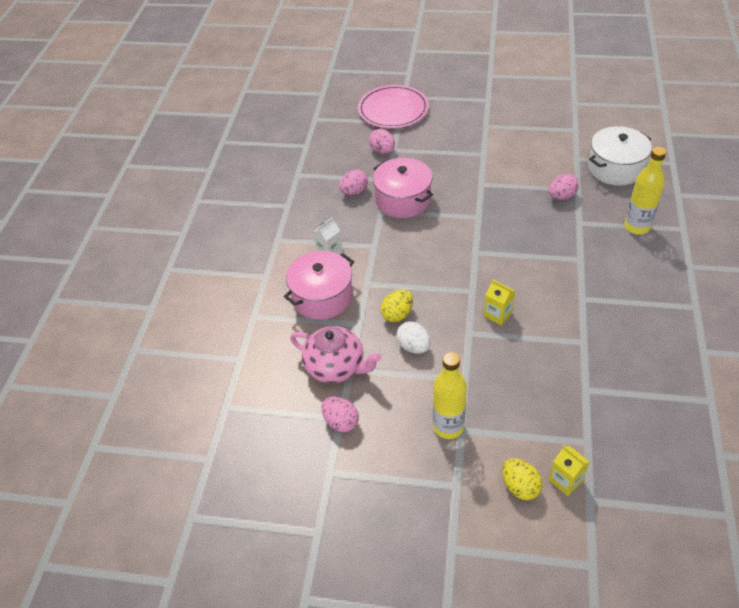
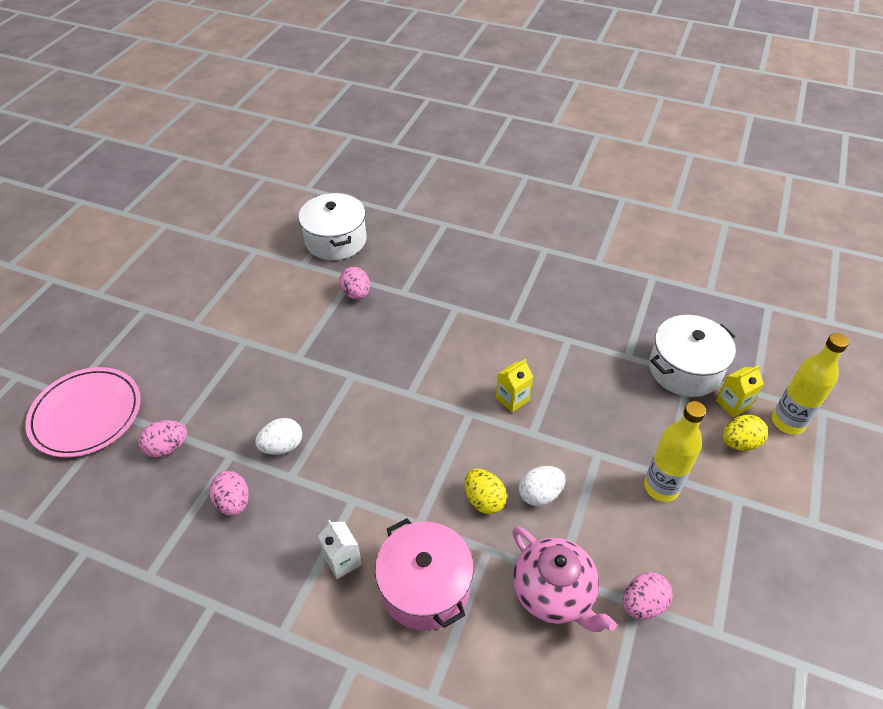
camera: 80 degrees left, 0 degrees up
pink teapot [290,326,382,383] -> pink teapot turned 105 degrees clockwise [512,526,617,632]
pink pot [373,158,433,218] -> white egg [255,418,302,455]
yellow bottle [624,147,666,235] -> yellow bottle moved to [772,333,849,435]
none -> white pot [649,315,736,397]

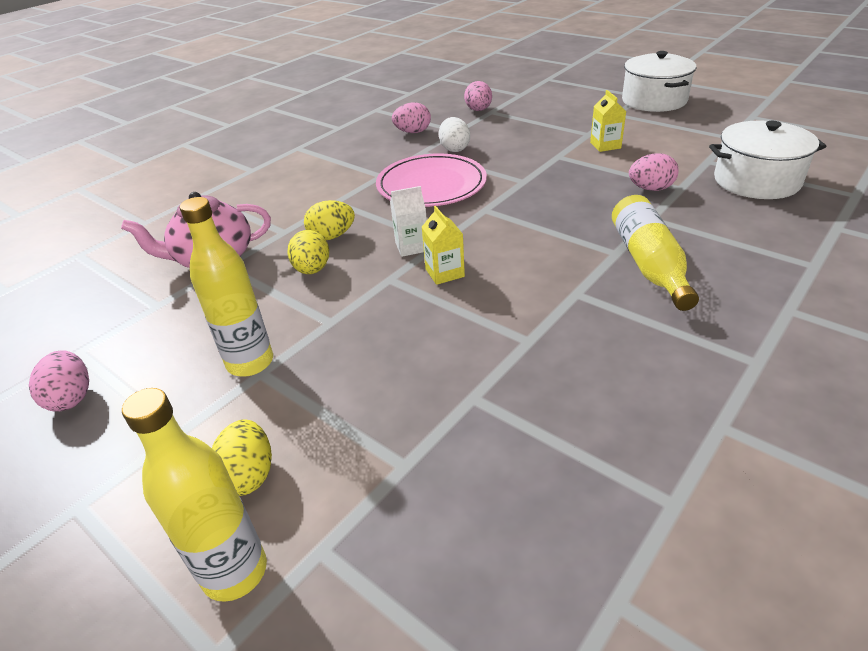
camera: 110 degrees right, 10 degrees down
pink plate [25,367,141,457] -> pink plate moved to [376,153,487,207]
white carton [318,520,362,579] -> white carton moved to [390,186,427,257]
pink pot [375,518,474,631] -> none
white egg [519,466,566,506] -> yellow egg [287,230,329,274]
pink egg [623,572,673,619] -> pink egg moved to [29,350,89,412]
white pot [649,315,736,397] -> white pot moved to [622,51,696,112]
yellow carton [716,365,764,418] -> yellow carton moved to [590,90,627,152]
none -> yellow bottle [612,195,699,311]

